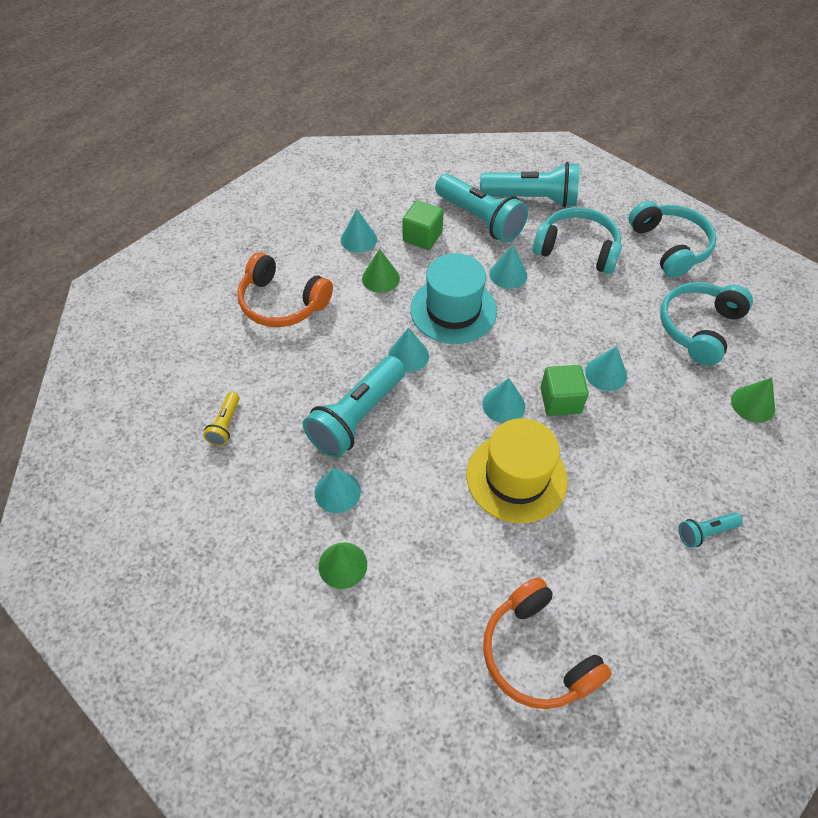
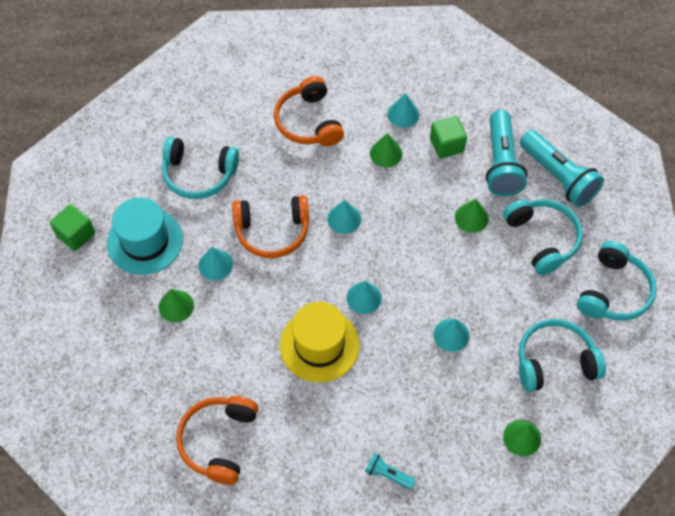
camera: 45 degrees right, 5 degrees up
yellow flashlight [203,392,240,446] -> turquoise headphones [162,137,239,199]
turquoise flashlight [303,356,405,458] -> orange headphones [232,195,309,258]
turquoise hat [410,253,497,344] -> turquoise hat moved to [107,197,183,275]
turquoise cone [490,245,527,289] -> green cone [455,199,489,233]
green cube [541,365,589,416] -> green cube moved to [50,204,95,251]

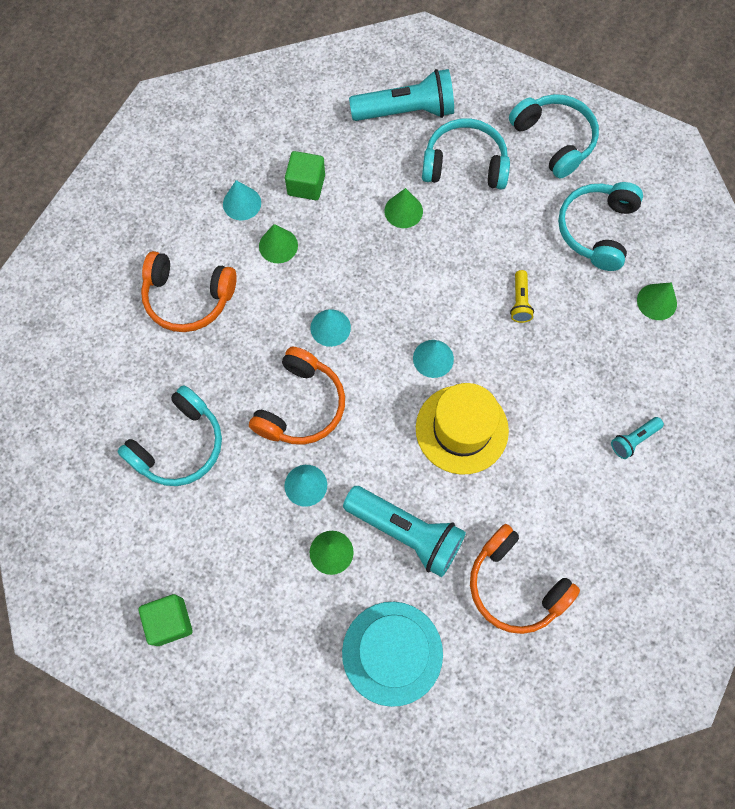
camera: 60 degrees left, 10 degrees up
turquoise hat [107,197,183,275] -> turquoise hat moved to [342,602,443,707]
turquoise cone [434,319,469,352] -> yellow flashlight [510,270,534,323]
turquoise flashlight [486,110,527,196] -> turquoise flashlight moved to [343,486,466,577]

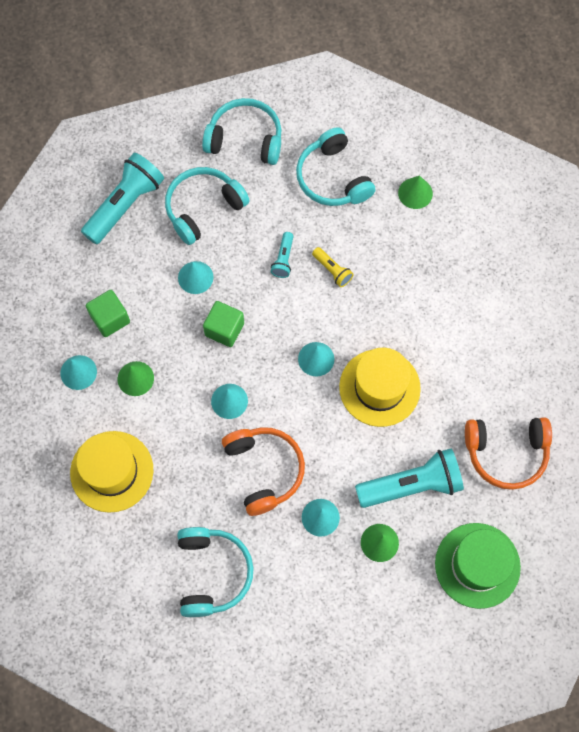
camera: 45 degrees left, 0 degrees up
green cube [139,594,193,646] -> green cube moved to [203,301,244,347]
orange headphones [141,251,237,332] -> yellow hat [70,431,153,513]
turquoise hat [342,602,443,707] -> green hat [435,523,521,609]
green cone [384,188,423,228] -> turquoise cone [178,261,214,294]
turquoise flashlight [611,417,664,459] -> turquoise flashlight moved to [271,232,294,278]

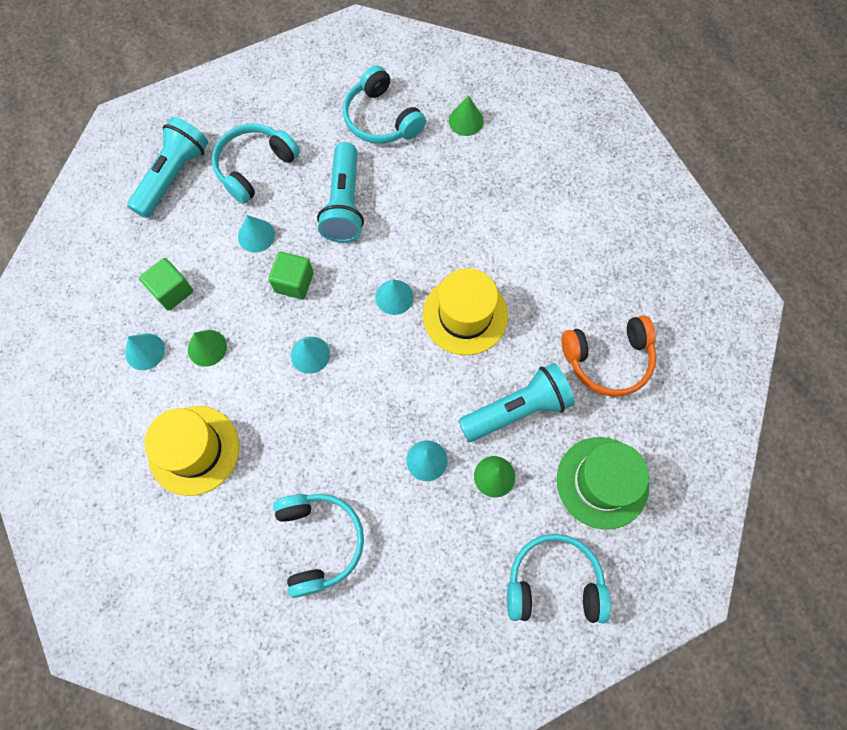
camera: 10 degrees left, 0 degrees up
turquoise headphones [202,98,282,165] -> turquoise headphones moved to [507,534,611,623]
orange headphones [222,427,305,516] -> none
turquoise flashlight [271,232,294,278] -> turquoise flashlight [317,142,364,243], size x2.10
yellow flashlight [312,247,354,287] -> none

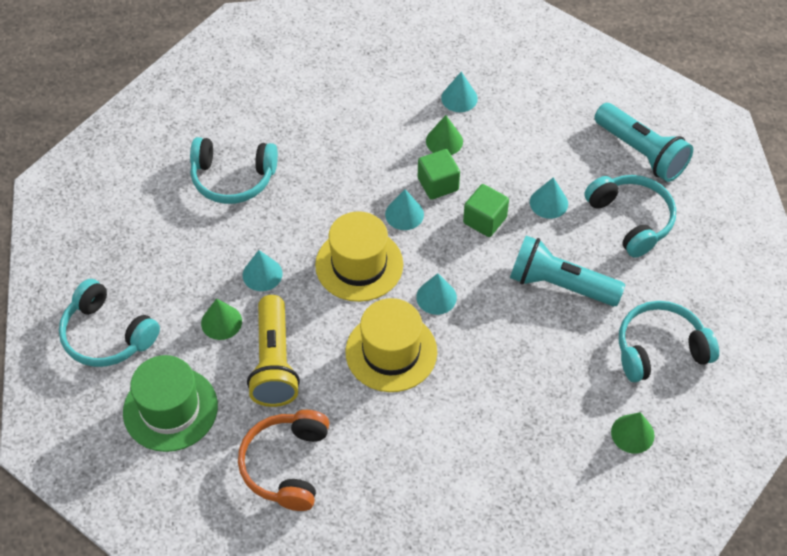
camera: 110 degrees right, 15 degrees down
green cube [139,258,193,311] -> green cube moved to [418,149,460,200]
yellow hat [145,406,239,496] -> yellow hat moved to [315,211,403,302]
turquoise flashlight [458,363,575,442] -> yellow flashlight [247,295,300,407]
turquoise headphones [507,534,611,623] -> turquoise headphones turned 105 degrees clockwise [59,279,160,367]

